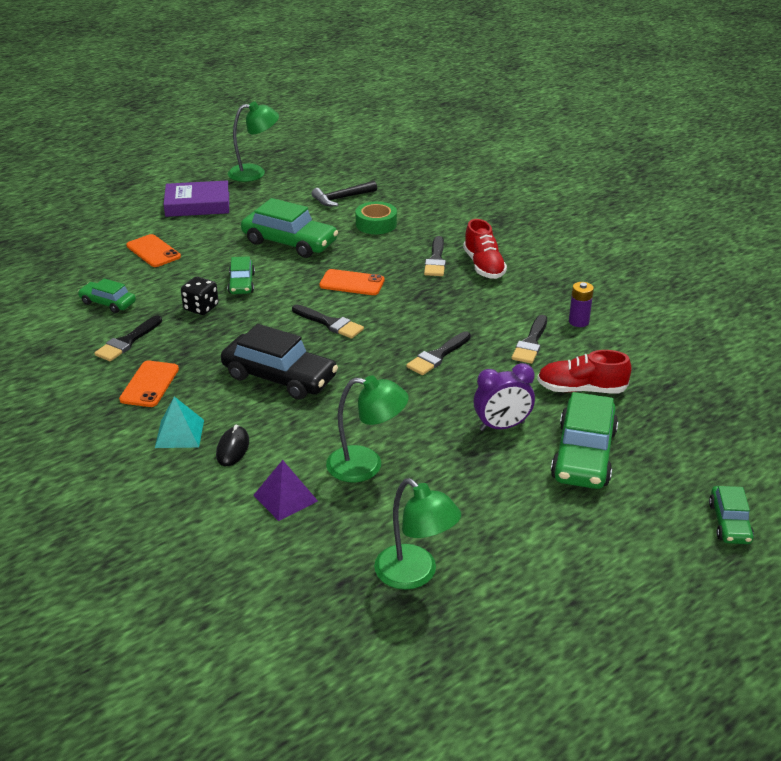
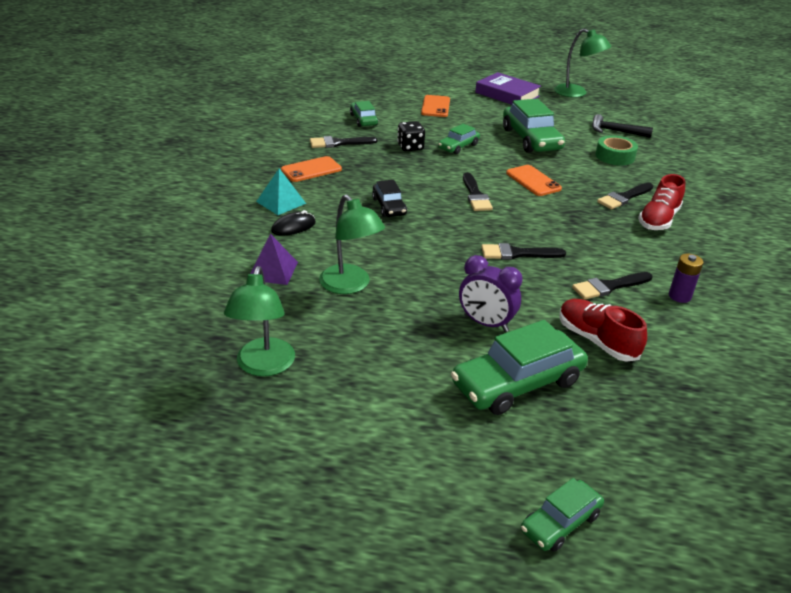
camera: 45 degrees right, 0 degrees up
black car [221,324,338,400] -> black car [372,180,407,217], size x0.55

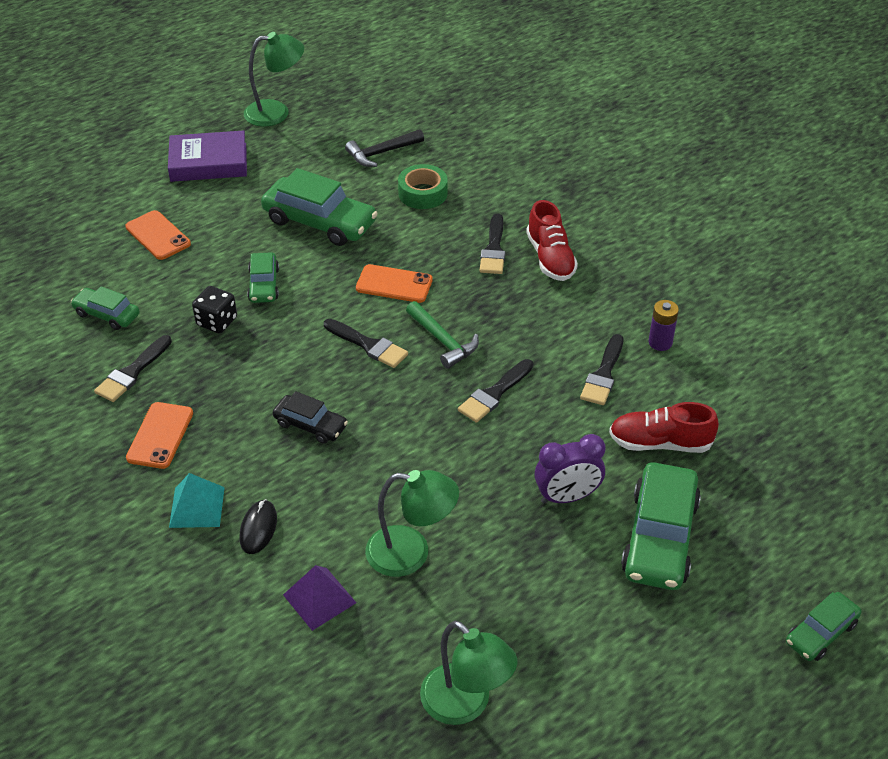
camera: 45 degrees left, 10 degrees up
green car [521,478,604,552] -> green car turned 45 degrees clockwise [786,592,862,661]
none -> green hammer [406,301,479,369]

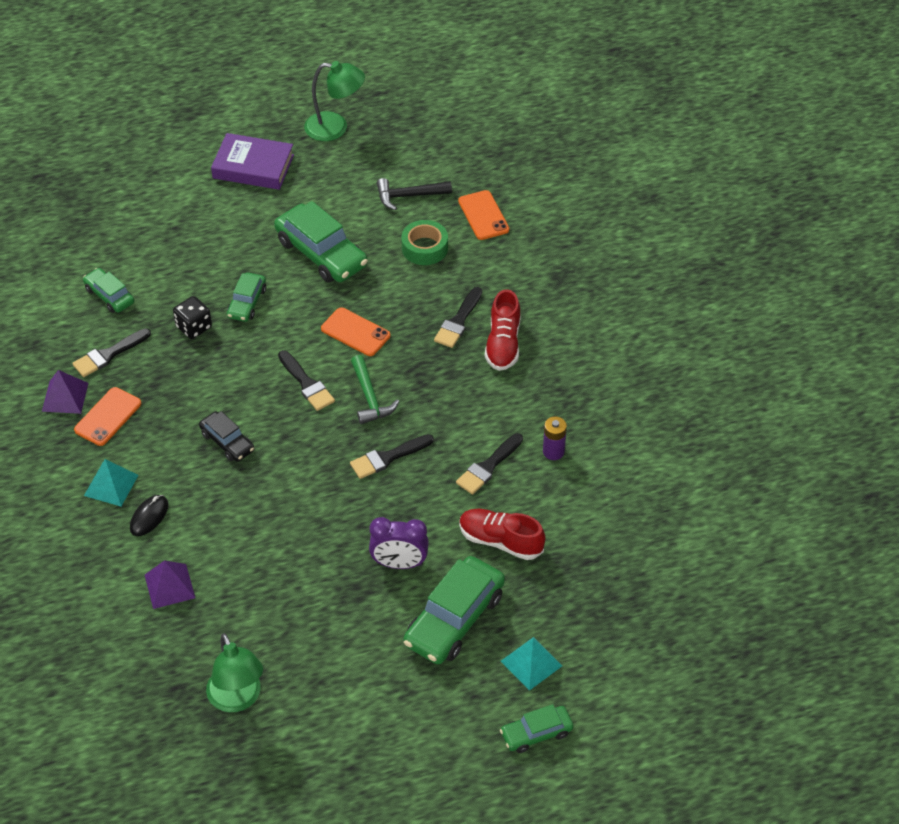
camera: 20 degrees right, 5 degrees up
orange phone [125,210,191,260] -> orange phone moved to [458,190,509,240]
green lamp [365,470,459,577] -> none
none -> purple pyramid [42,370,88,414]
none -> turquoise pyramid [501,637,562,691]

